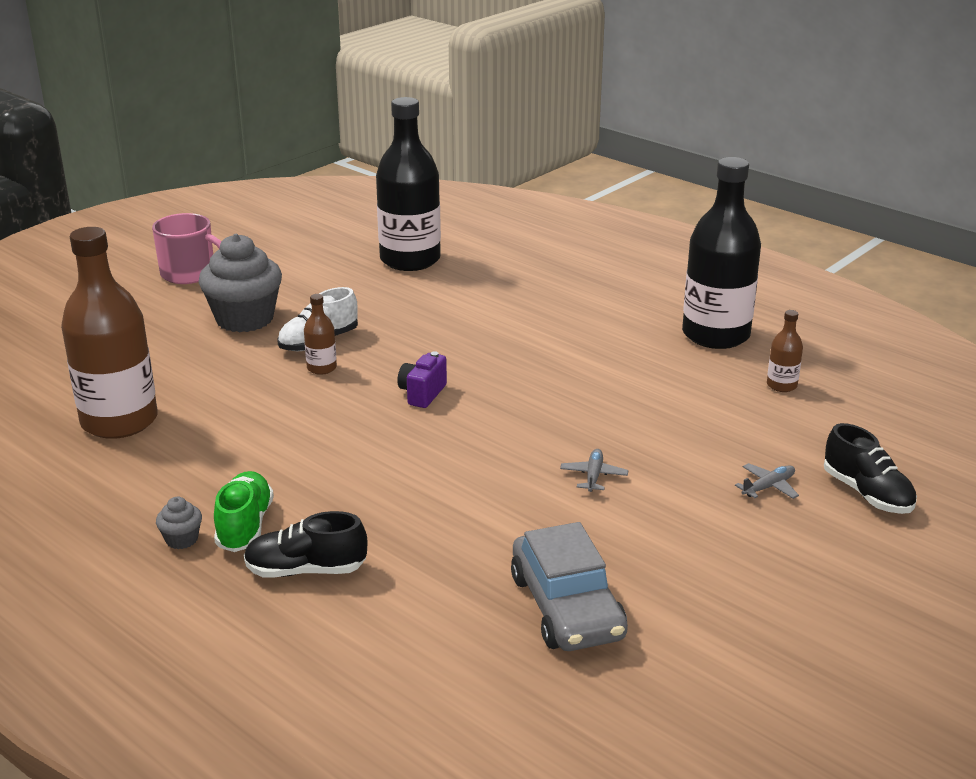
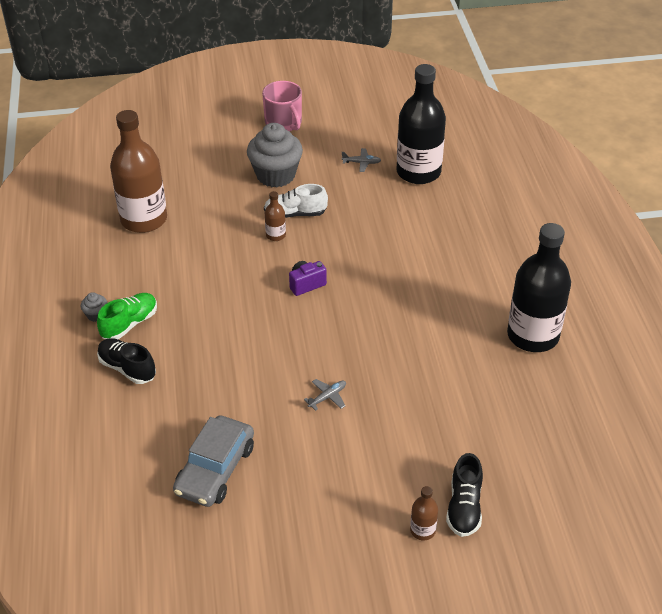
camera: 40 degrees right, 15 degrees up
grey plane [735,463,799,499] -> grey plane moved to [342,148,381,172]
brown bottle [767,310,803,392] -> brown bottle moved to [410,486,438,541]

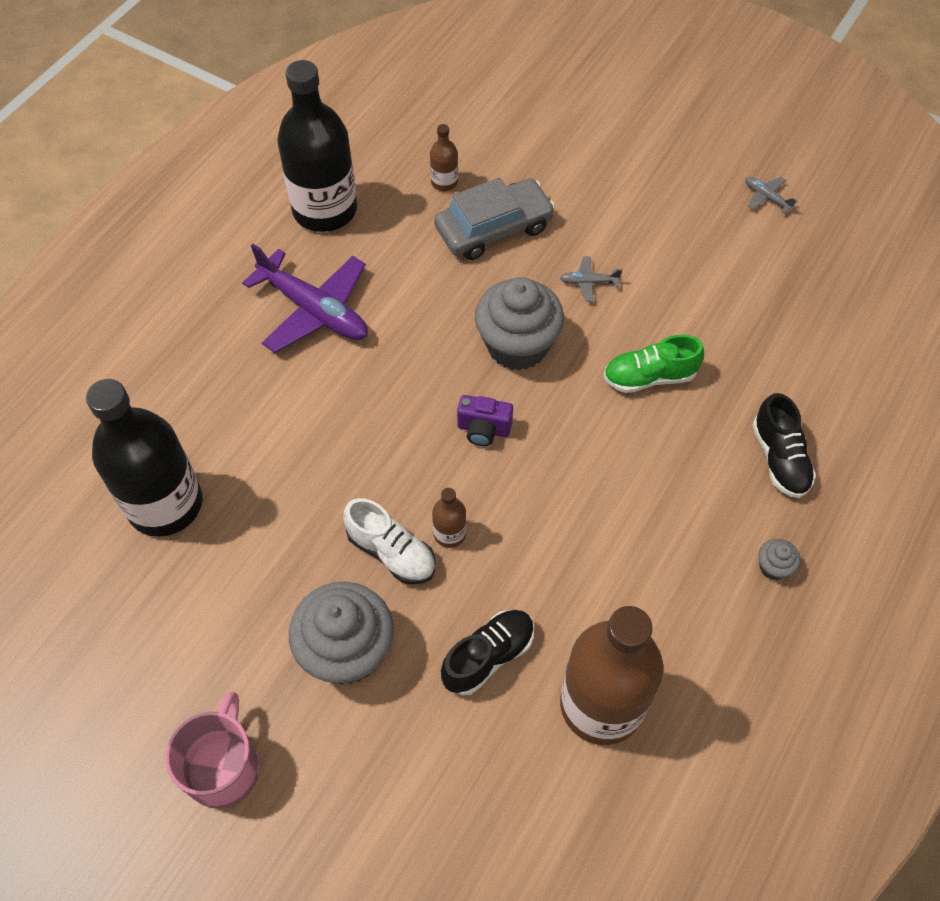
camera: 140 degrees left, 15 degrees up
green shoe [97,293,157,339] -> green shoe moved to [603,335,704,393]
grey car [173,415,254,507] -> grey car moved to [434,178,555,260]
grey plane [342,148,381,172] -> grey plane moved to [746,177,797,214]
brown bottle [410,486,438,541] -> brown bottle moved to [430,124,458,191]
black shoe [446,453,483,537] -> black shoe moved to [441,610,534,695]
none -> purple plane [242,244,368,353]
none -> grey cupcake [475,277,564,370]

